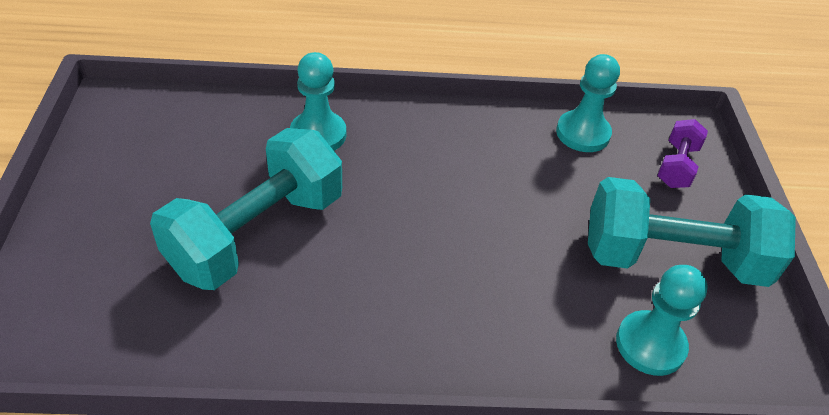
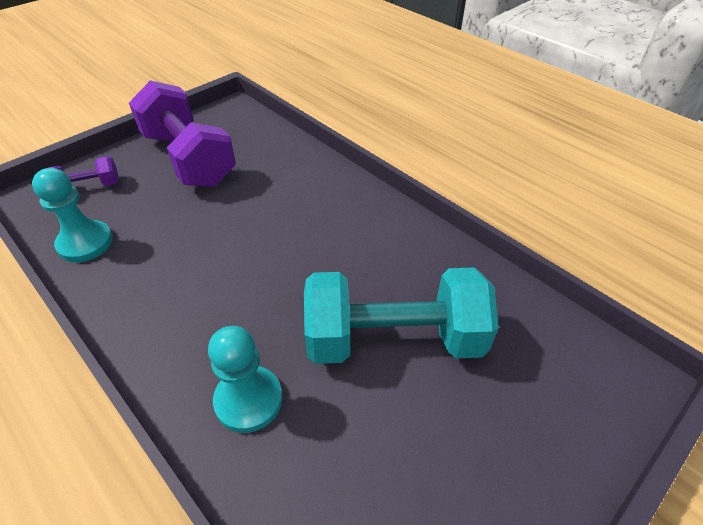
camera: 130 degrees left, 0 degrees up
turquoise dumbbell [588,177,796,287] -> purple dumbbell [129,80,236,187]
turquoise pawn [616,265,708,376] -> none

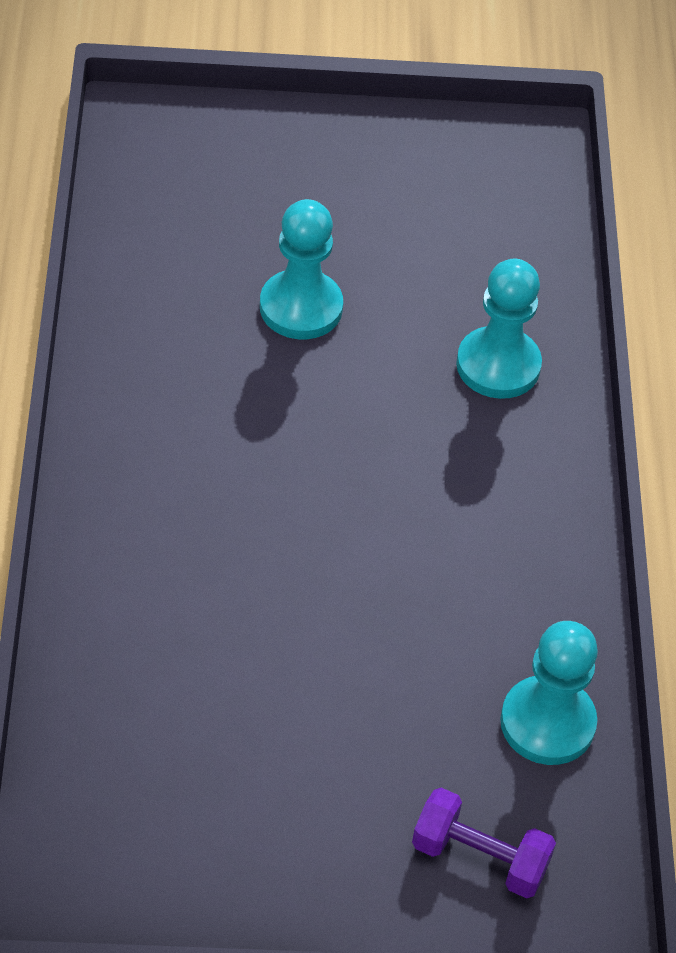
camera: 140 degrees left, 5 degrees up
purple dumbbell [129,80,236,187] -> none
turquoise dumbbell [304,267,499,364] -> turquoise pawn [260,199,343,339]

